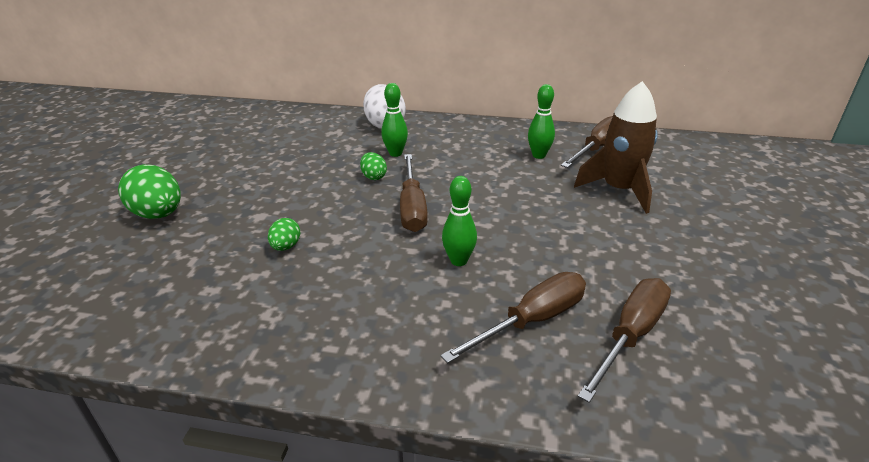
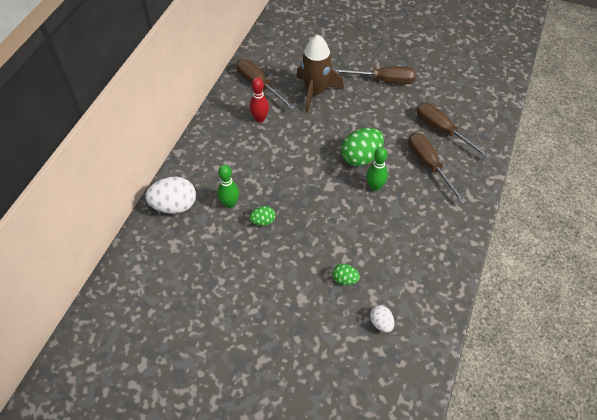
camera: 80 degrees left, 20 degrees up
green egg [118,165,181,219] -> green egg moved to [341,128,384,166]
brown screwdriver [400,154,428,232] -> brown screwdriver moved to [333,66,416,84]
green bowling pin [528,84,555,159] -> red bowling pin [250,77,269,122]
none -> white egg [370,305,394,332]

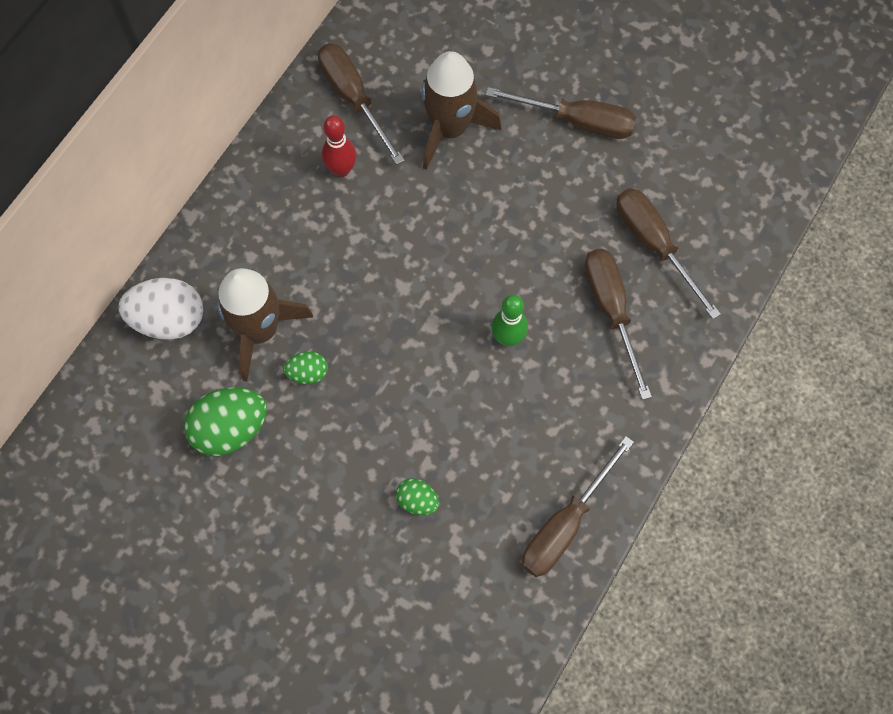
camera: 10 degrees right, 15 degrees up
green bowling pin [217,165,239,208] -> brown rocket [217,268,313,381]
green egg [341,128,384,166] -> green egg moved to [184,387,267,456]
white egg [370,305,394,332] -> none
none -> brown screwdriver [522,436,634,577]

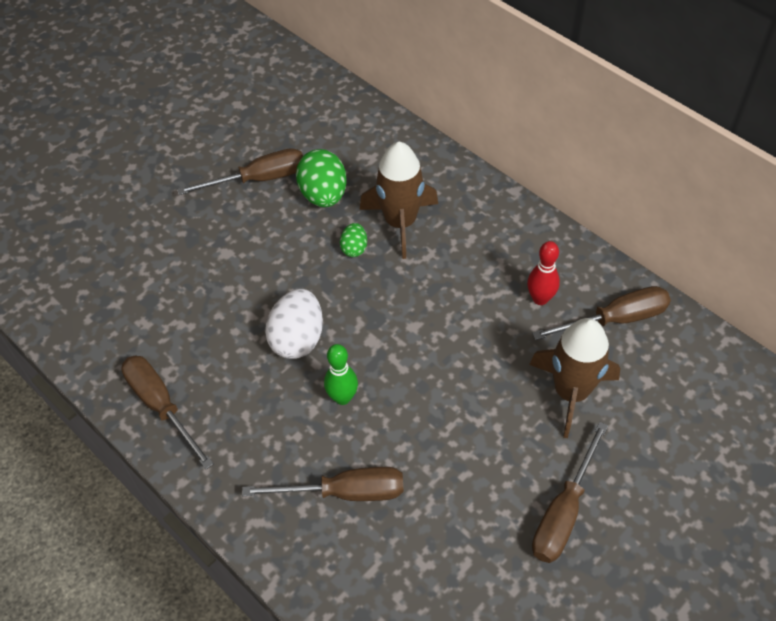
camera: 105 degrees right, 15 degrees down
white egg [119,278,203,340] -> white egg moved to [265,289,323,359]
green egg [396,478,439,515] -> none
brown screwdriver [616,188,721,319] -> brown screwdriver moved to [177,148,303,195]

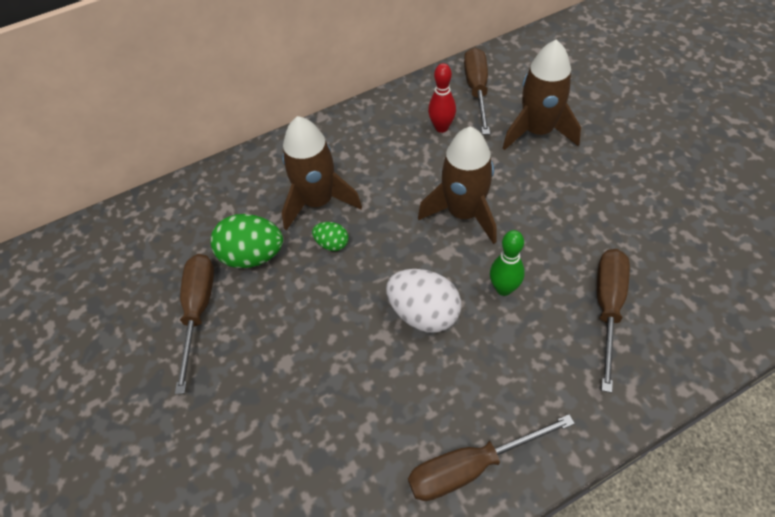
camera: 70 degrees left, 0 degrees up
brown screwdriver [532,422,608,563] -> none
none -> brown rocket [418,126,496,244]

